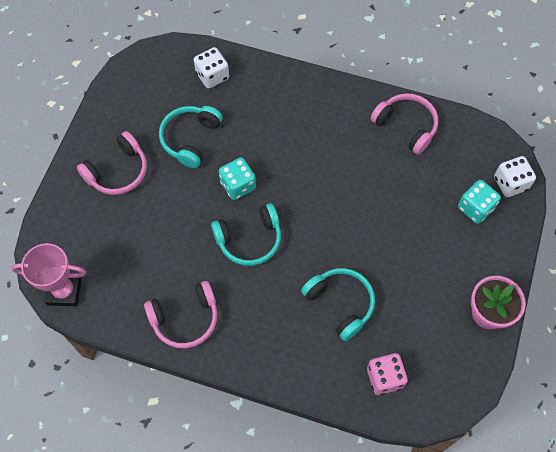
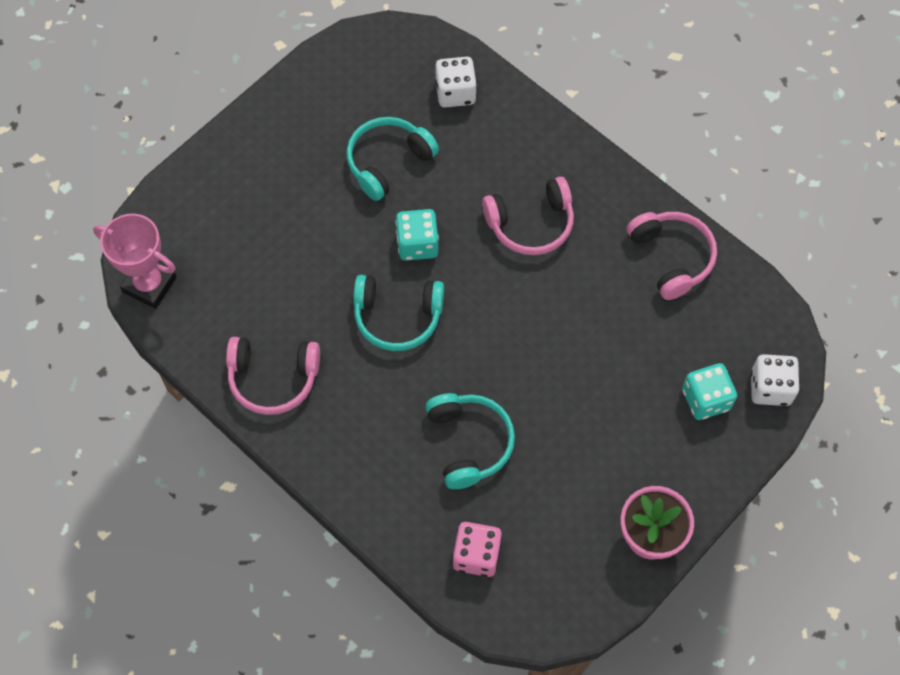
camera: 25 degrees right, 0 degrees up
pink headphones [77,131,147,195] -> pink headphones moved to [482,177,574,255]

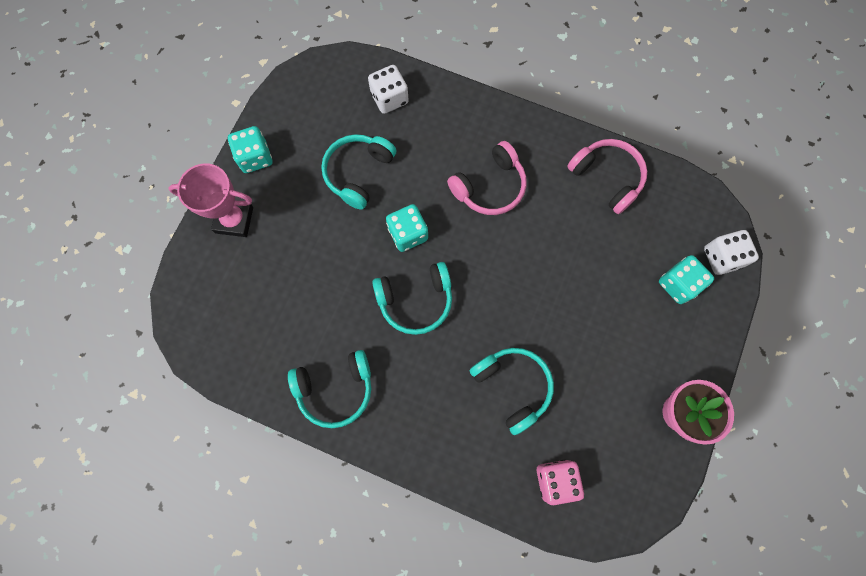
camera: 20 degrees left, 10 degrees up
pink trophy [93,214,176,309] -> pink trophy moved to [168,163,253,237]
pink headphones [226,337,320,415] -> turquoise headphones [288,350,371,428]
none -> turquoise dice [228,126,272,173]

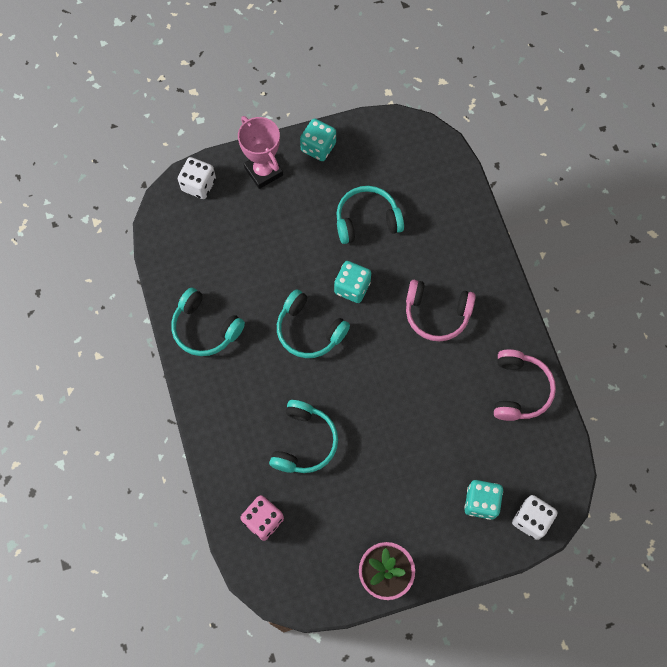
camera: 50 degrees right, 5 degrees down
white dice [368,65,409,114] -> white dice moved to [178,157,216,199]

